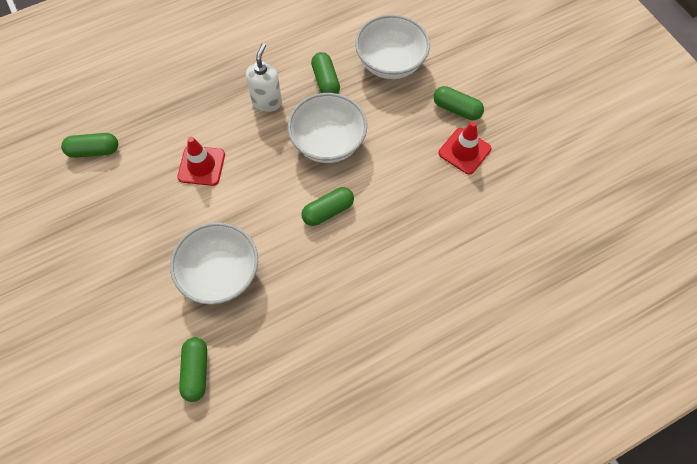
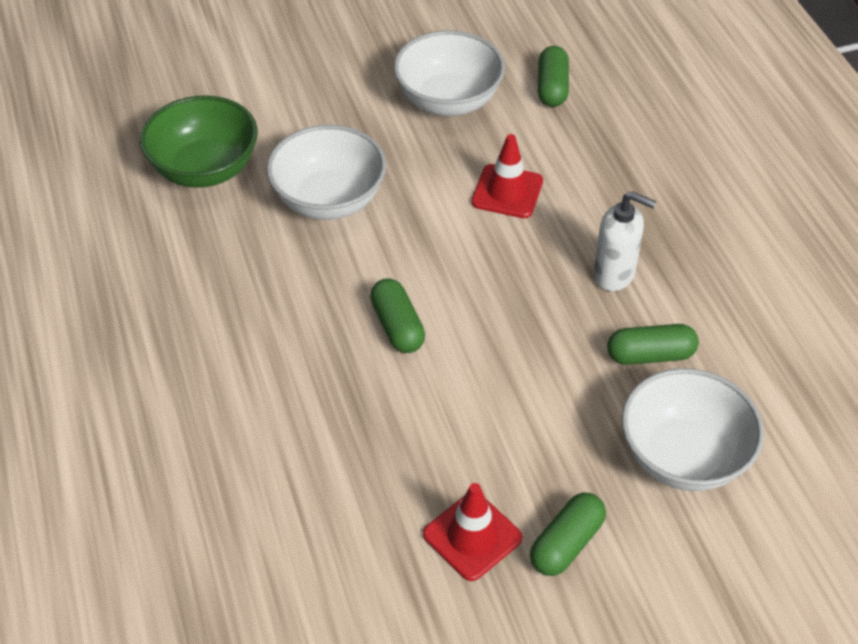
camera: 100 degrees right, 15 degrees down
green capsule [179,337,207,402] -> green bowl [140,95,258,188]
white bowl [288,93,367,163] -> white bowl moved to [394,30,505,116]

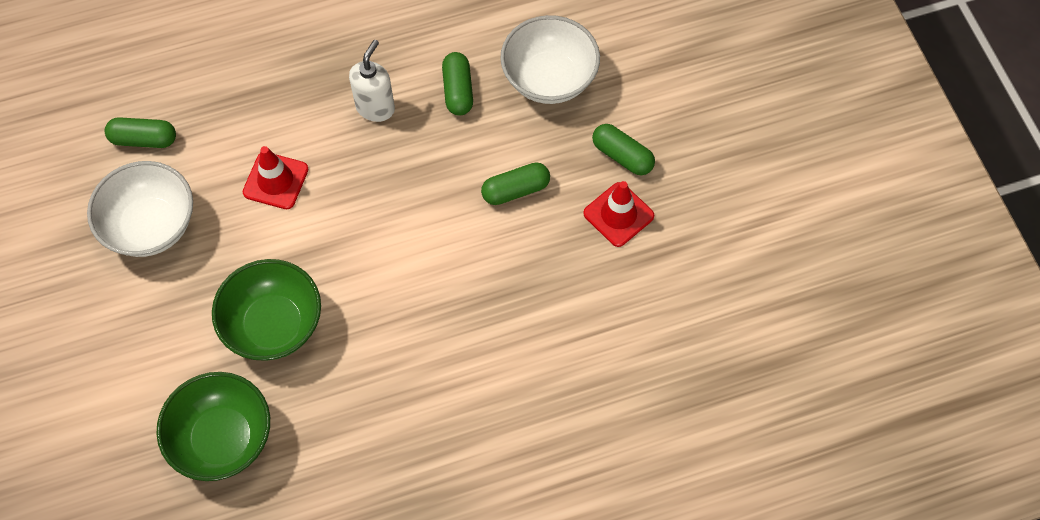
camera: 90 degrees left, 15 degrees up
white bowl [267,125,386,220] -> green bowl [212,259,321,361]
green capsule [370,279,425,353] -> green capsule moved to [481,163,550,205]

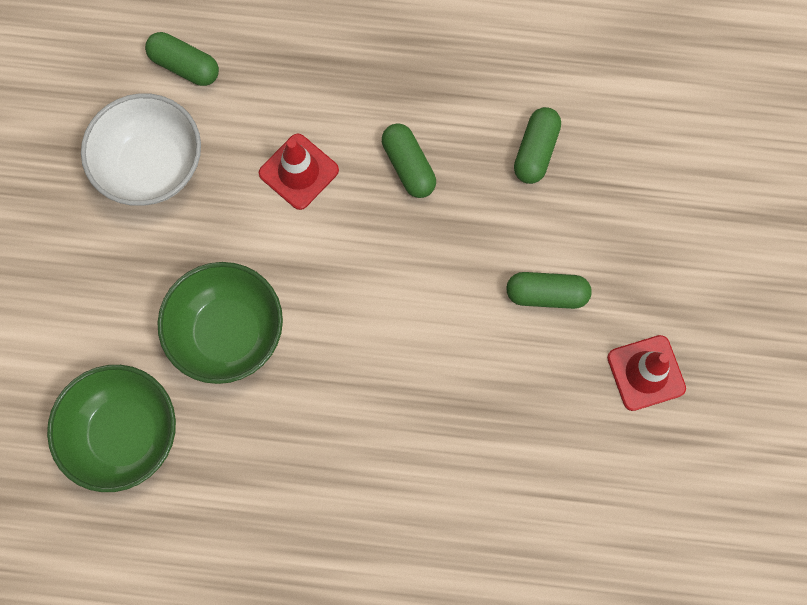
camera: 25 degrees right, 10 degrees up
white soap dispenser [349,40,395,122] -> none
white bowl [500,15,600,104] -> none
green capsule [592,124,655,175] -> green capsule moved to [382,123,436,198]

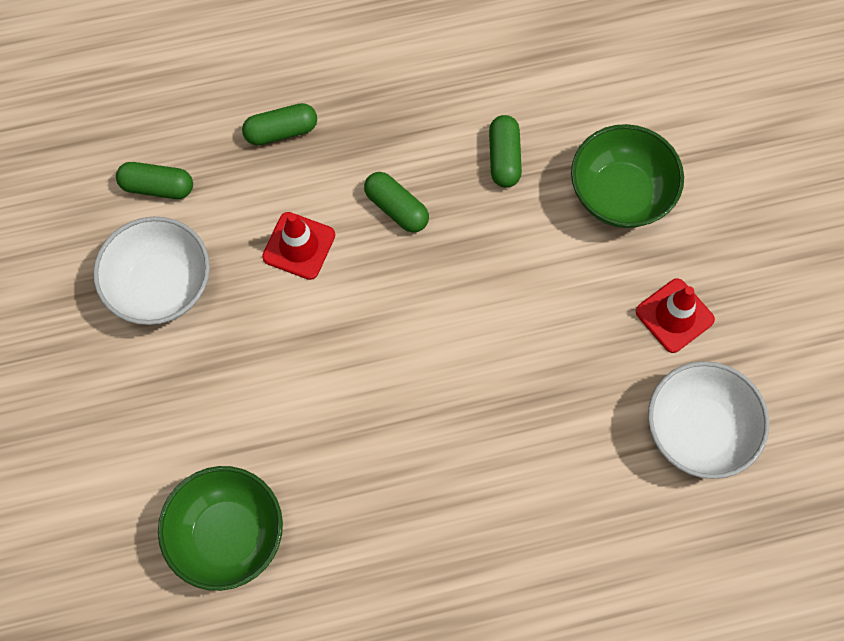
camera: 20 degrees left, 5 degrees down
green bowl [157,262,283,384] -> green bowl moved to [571,124,684,228]
green capsule [506,272,592,309] -> green capsule moved to [242,103,317,145]
none -> white bowl [648,361,769,479]

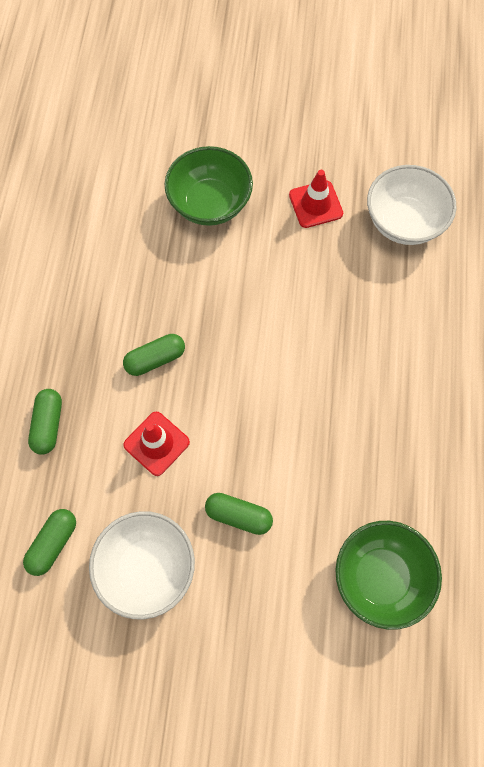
camera: 70 degrees left, 0 degrees up
green capsule [489,115,522,188] -> green capsule moved to [205,493,273,535]

